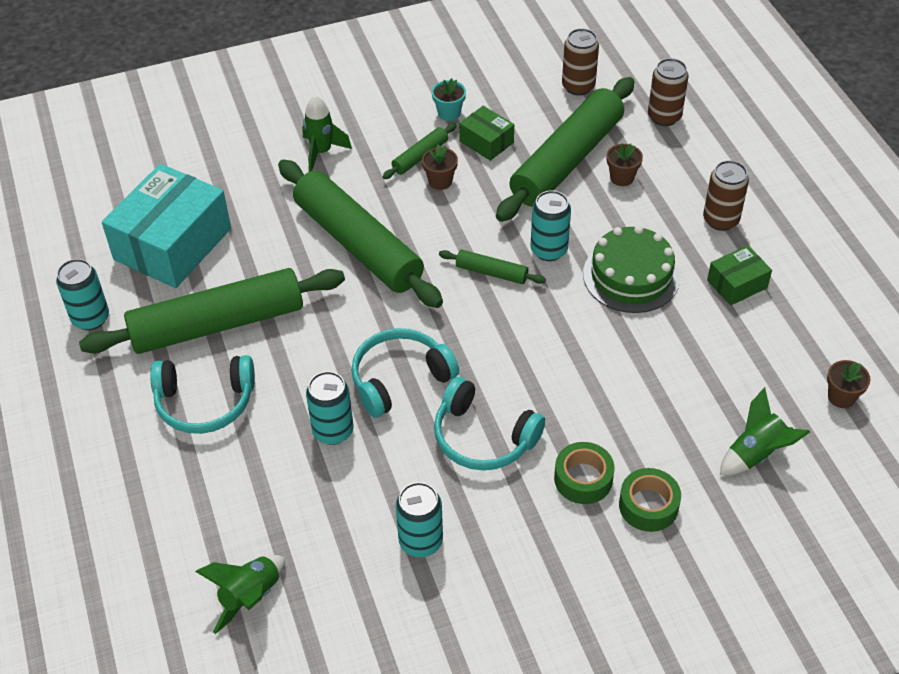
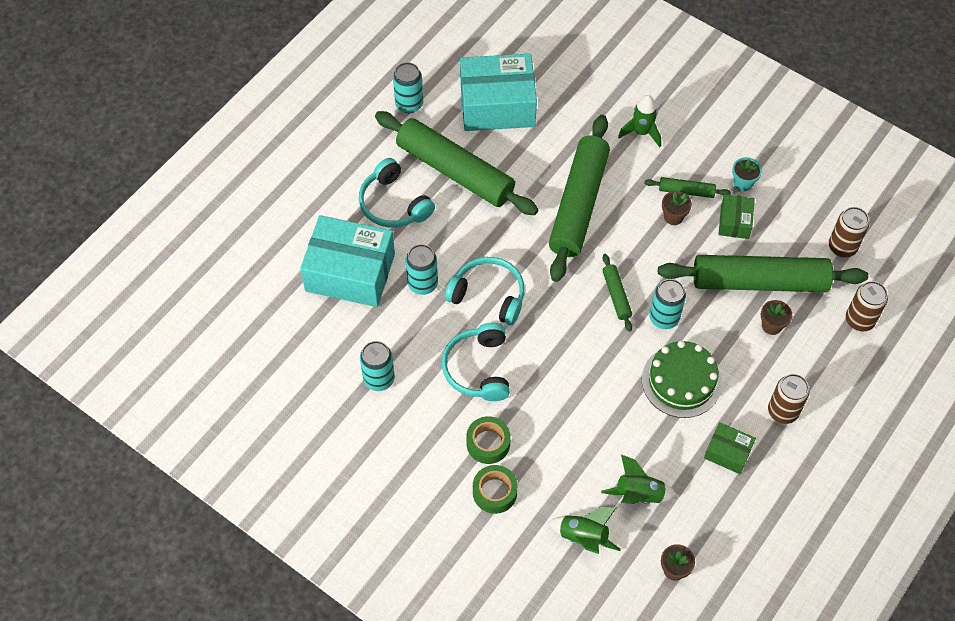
camera: 55 degrees right, 10 degrees up
green rocket [195,555,285,634] -> green rocket moved to [601,454,677,504]
none -> turquoise box [300,215,395,307]

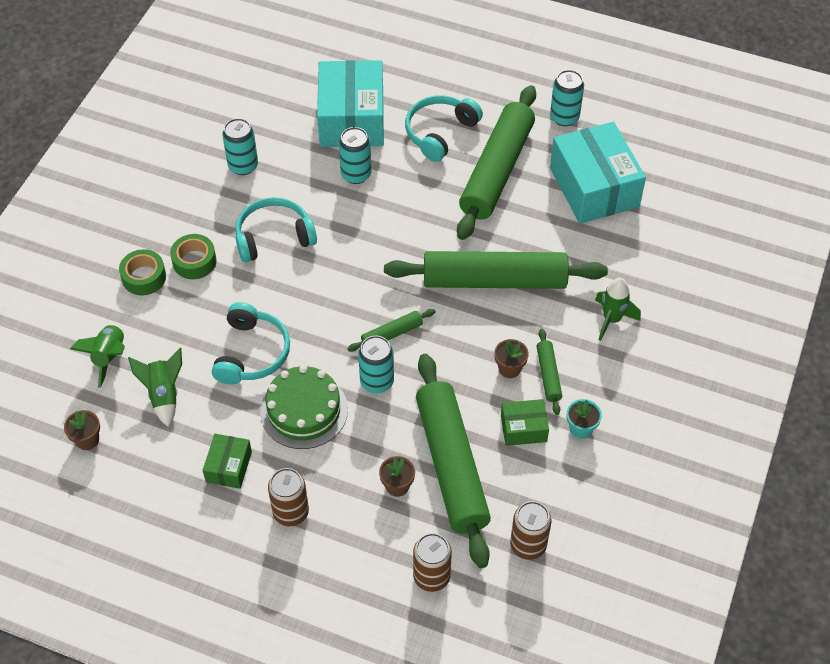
camera: 75 degrees right, 5 degrees down
turquoise headphones [445,257,525,325] -> turquoise headphones moved to [212,302,290,384]

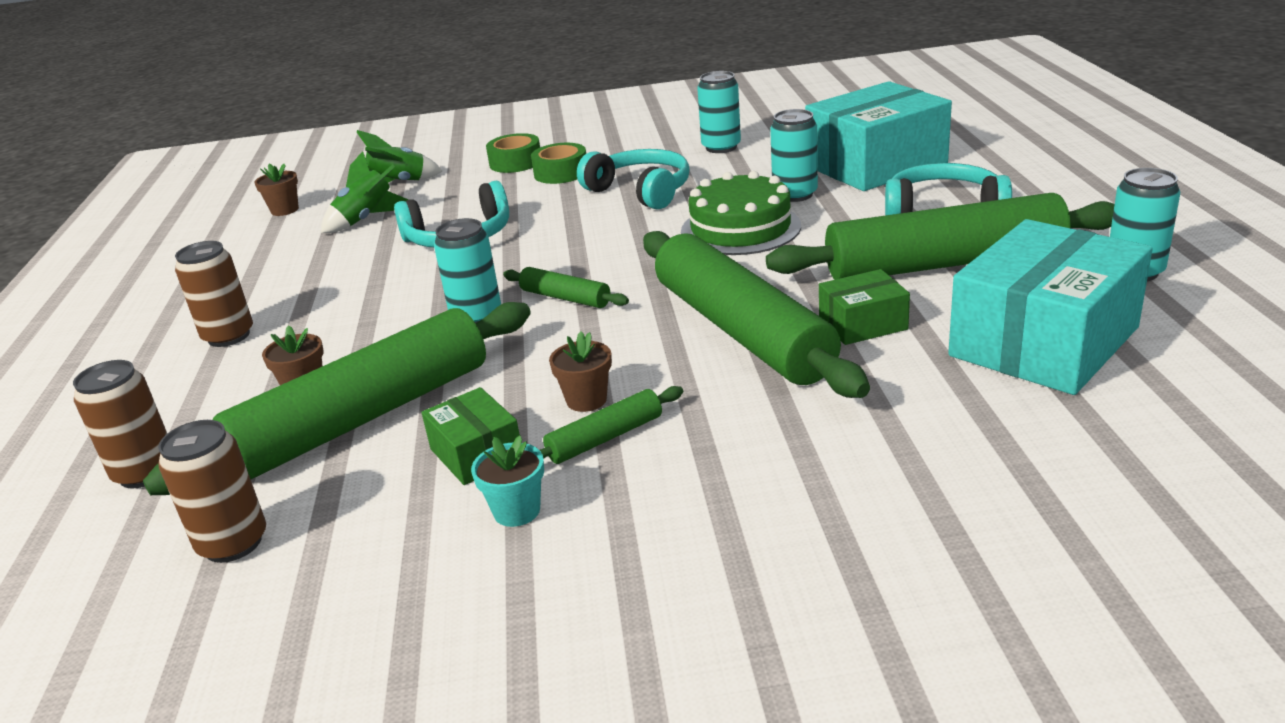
camera: 65 degrees right, 25 degrees down
green box [203,434,252,489] -> green box moved to [819,269,910,345]
green cake [260,365,348,449] -> green cake moved to [681,171,801,255]
green rocket [595,278,641,341] -> none

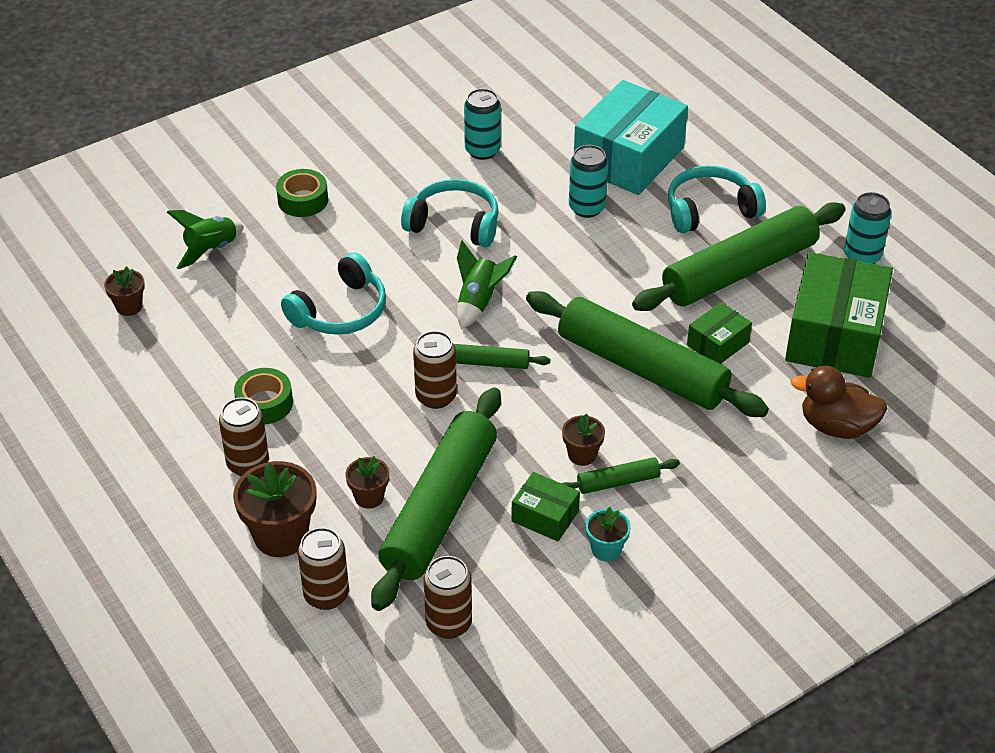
camera: 30 degrees left, 15 degrees up
green rocket [321,151,408,233] -> green rocket moved to [457,241,517,329]
turquoise can [434,218,501,323] -> brown can [413,331,457,409]
green tape [531,143,586,184] -> green tape moved to [234,368,293,424]
green rolling pin [540,386,683,464] -> green rolling pin turned 45 degrees clockwise [561,457,680,494]
green cake [681,171,801,255] -> none
turquoise box [948,219,1153,395] -> green box [785,252,893,378]
none -> brown flower pot [233,461,316,557]
none -> brown duck [791,366,888,439]

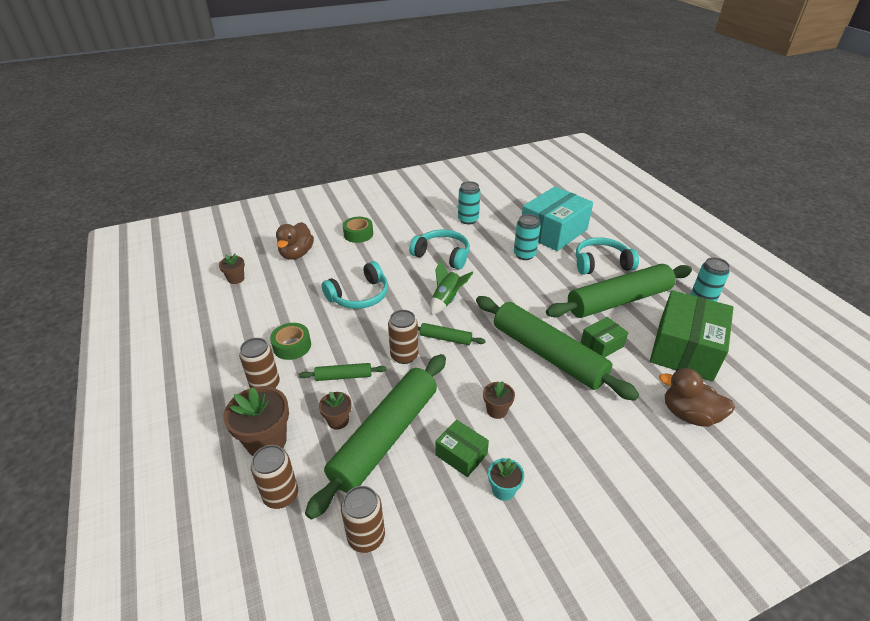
camera: 10 degrees right, 5 degrees down
green rocket [167,210,244,269] -> brown duck [276,222,314,260]
green rolling pin [561,457,680,494] -> green rolling pin moved to [299,363,387,381]

